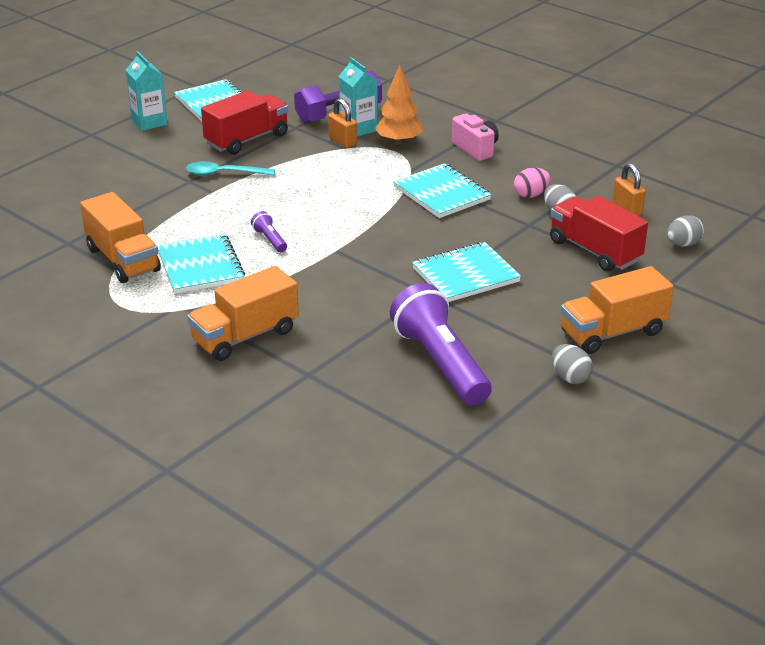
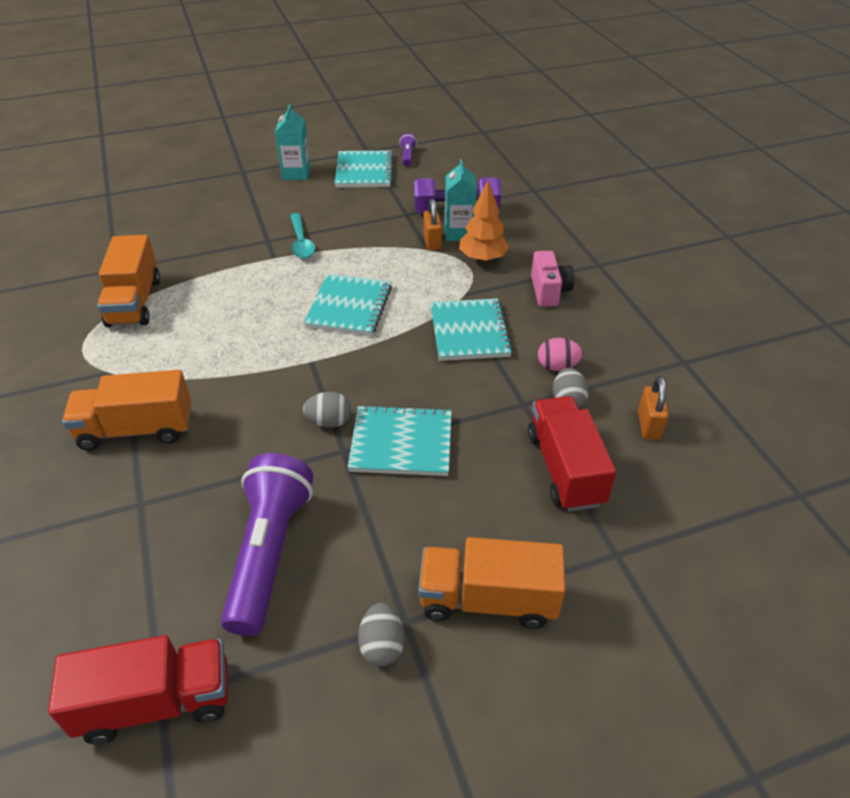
camera: 30 degrees right, 10 degrees up
turquoise notebook [157,233,245,294] -> turquoise notebook moved to [304,274,392,336]
turquoise spoon [186,161,275,176] -> turquoise spoon turned 135 degrees counterclockwise [290,213,315,258]
red truck [201,91,288,155] -> red truck moved to [48,635,228,744]
purple flashlight [251,211,287,252] -> purple flashlight moved to [399,133,417,166]
grey egg [667,215,704,247] -> grey egg moved to [303,392,352,428]

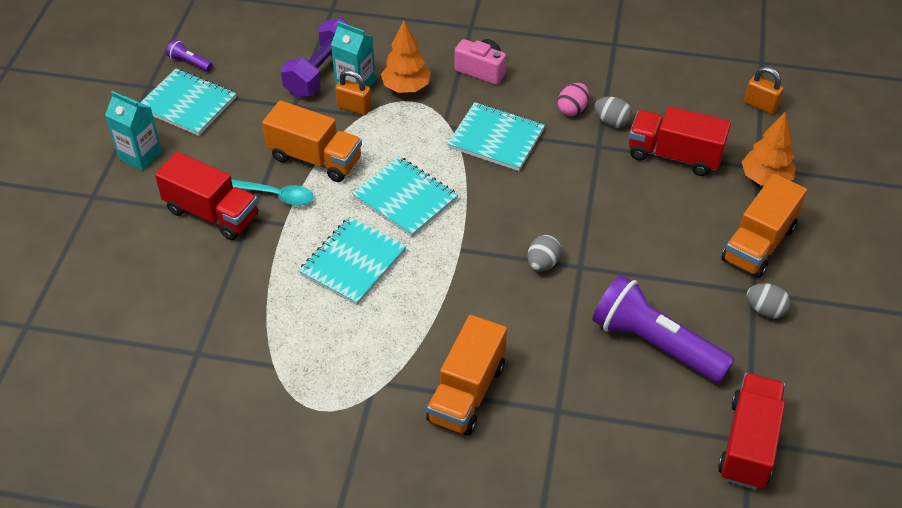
camera: 60 degrees left, 5 degrees up
orange truck [97,235,160,327] -> orange truck moved to [262,100,362,182]
turquoise notebook [348,405,452,476] -> turquoise notebook moved to [299,217,407,305]
orange padlock [638,377,669,440] -> orange padlock moved to [744,67,784,114]
none -> red truck [155,152,258,240]
none -> orange tree [742,112,796,186]

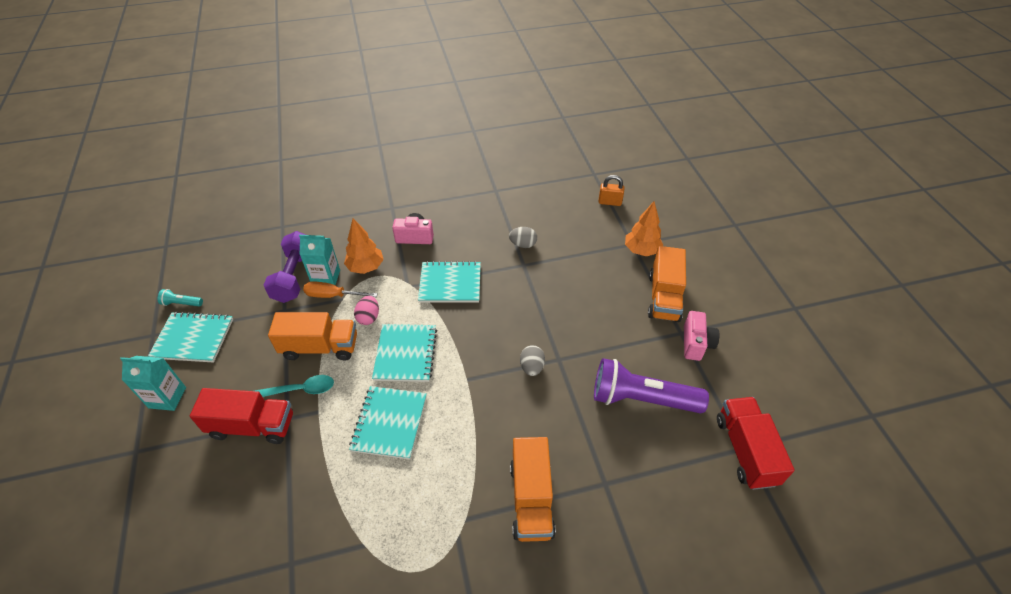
camera: 25 degrees left, 0 degrees up
purple flashlight [166,39,213,72] -> turquoise flashlight [158,289,203,306]
orange padlock [335,70,372,115] -> orange screwdriver [303,281,378,298]
turquoise notebook [352,156,458,237] -> turquoise notebook turned 75 degrees clockwise [372,324,437,382]
pink egg [558,83,589,116] -> pink egg moved to [354,296,379,325]
red truck [629,106,731,176] -> none
grey egg [747,283,791,319] -> pink camera [684,311,719,361]

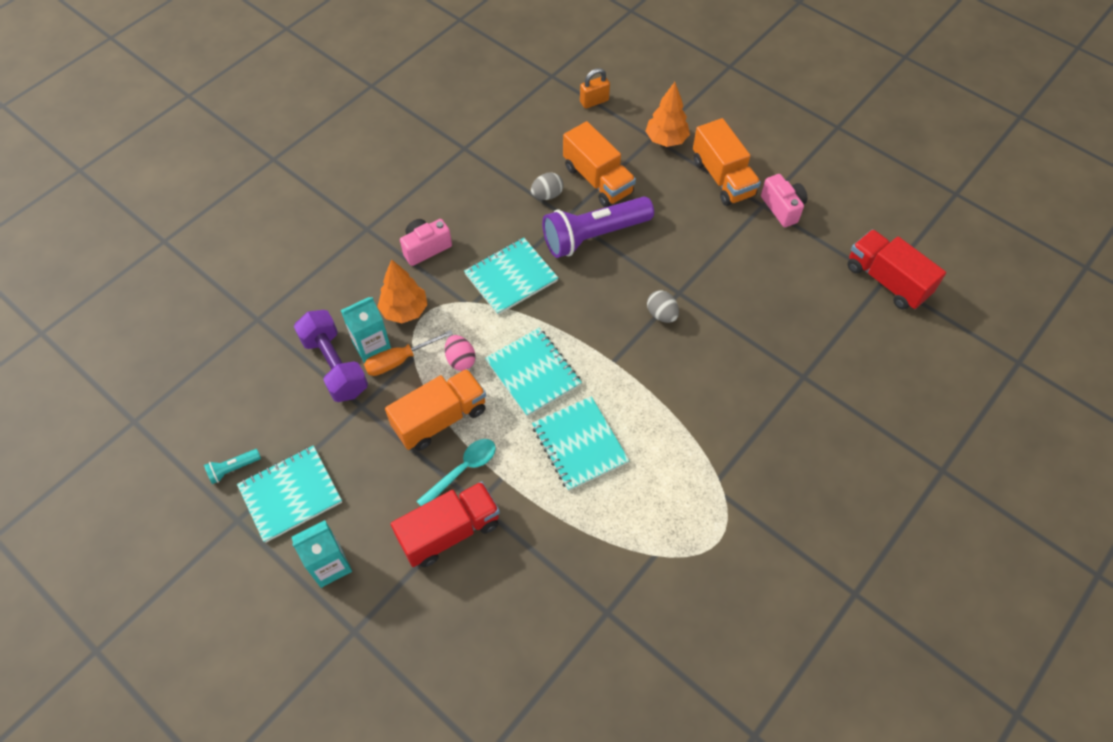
camera: 35 degrees left, 10 degrees up
orange truck [510,437,556,542] -> orange truck moved to [563,121,636,207]
purple flashlight [594,358,709,414] -> purple flashlight moved to [542,197,654,258]

